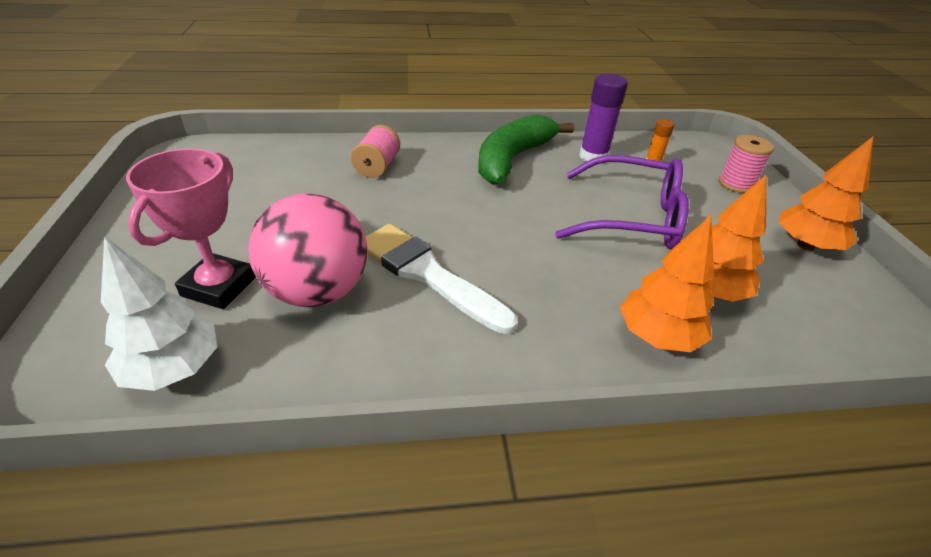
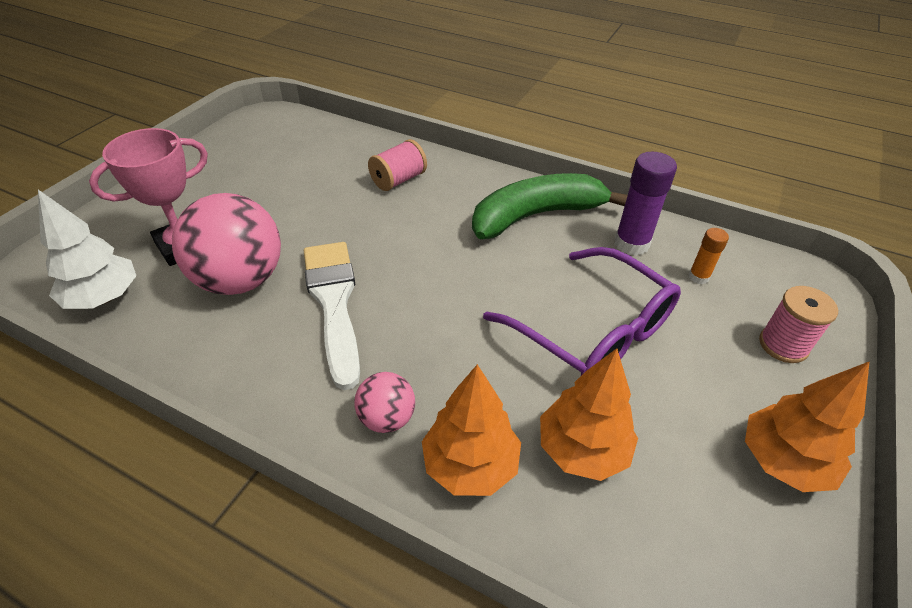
camera: 35 degrees right, 5 degrees up
none -> pink ball [354,372,415,433]

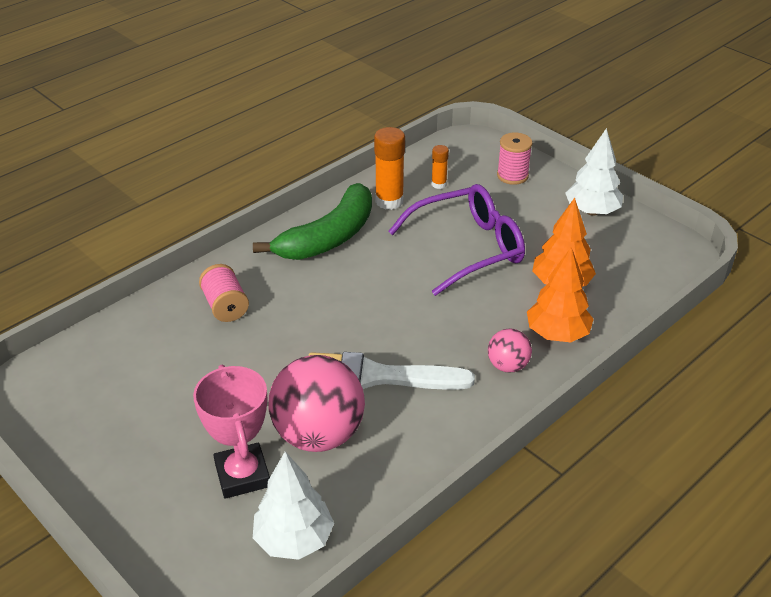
camera: 70 degrees left, 5 degrees down
green banana [472,173,628,239] -> green banana turned 135 degrees counterclockwise [253,183,372,260]
purple glue stick [614,152,677,255] -> orange glue stick [374,127,405,210]
orange tree [745,361,870,492] -> white tree [566,128,623,216]

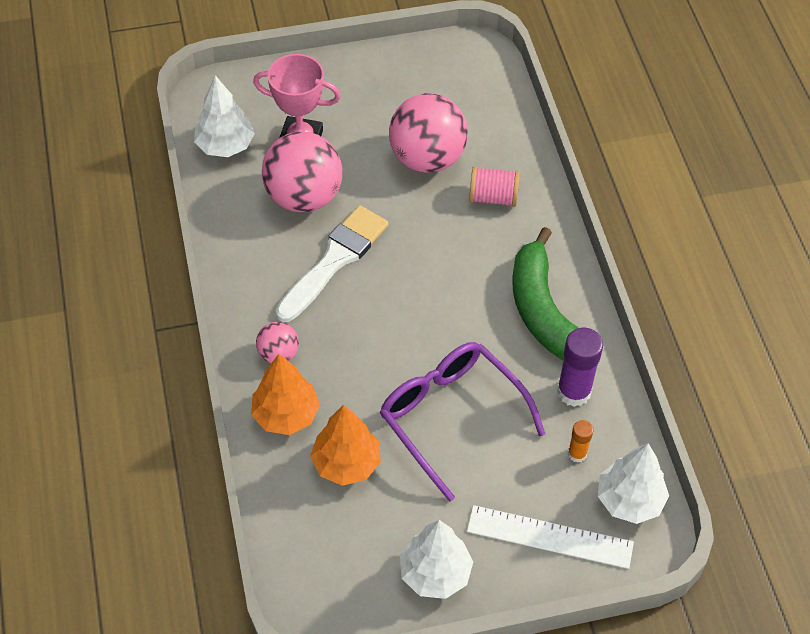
camera: 120 degrees right, 15 degrees up
orange glue stick [374,127,405,210] -> purple glue stick [557,327,603,407]
purple glasses [388,184,525,296] -> purple glasses turned 135 degrees clockwise [380,342,545,502]
pink spool [497,132,532,185] -> white ruler [467,505,634,569]
none -> pink ball [389,93,468,173]
none -> white tree [598,443,669,524]

